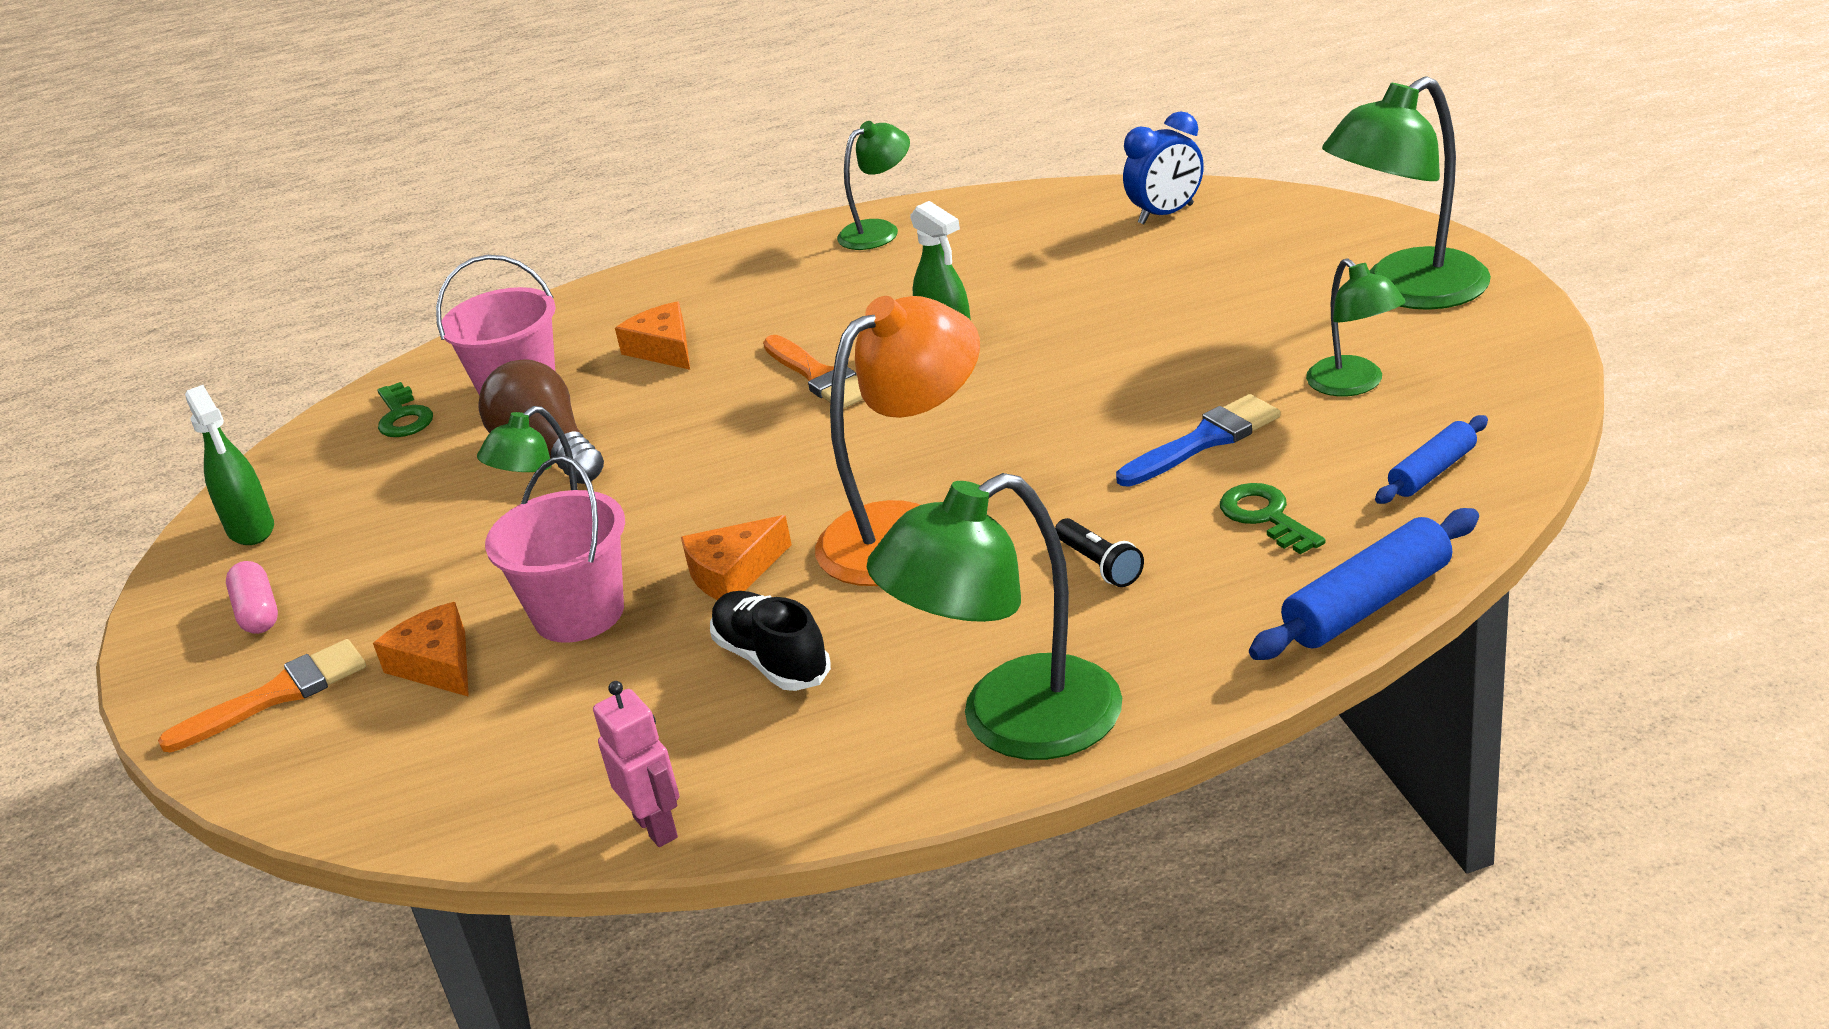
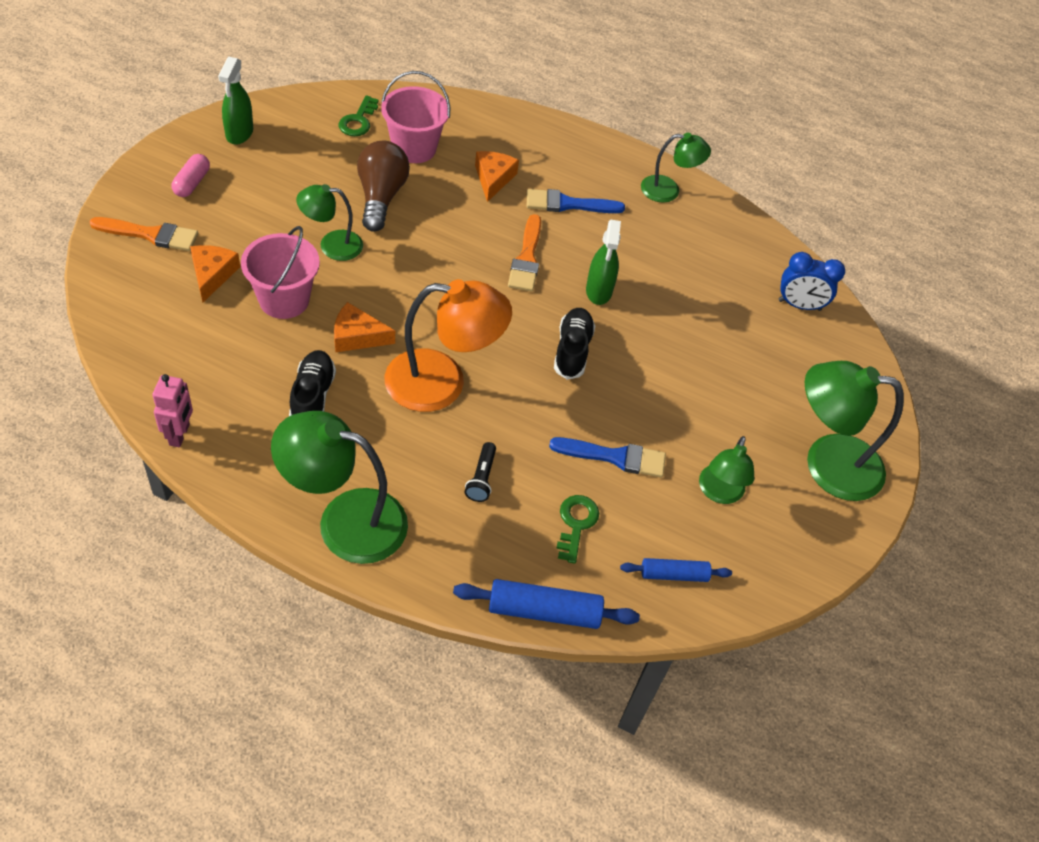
camera: 30 degrees right, 20 degrees up
none -> blue brush [527,189,625,213]
none -> black shoe [554,308,595,380]

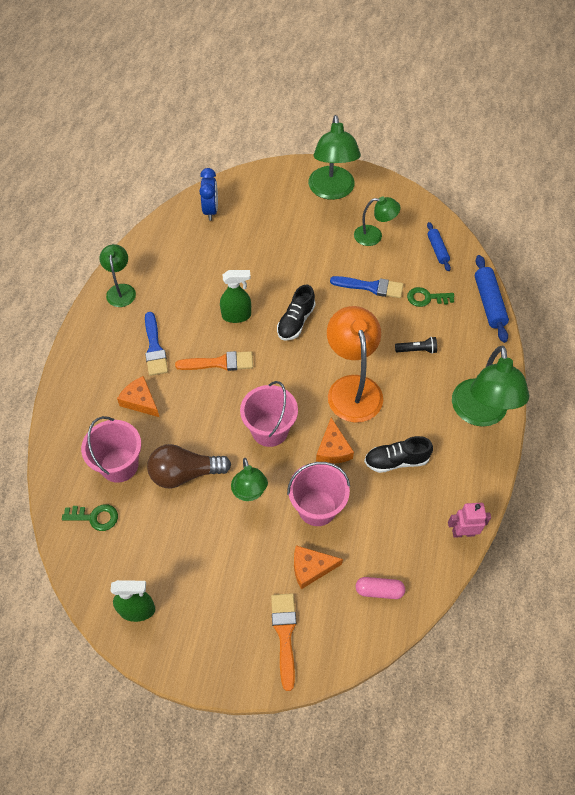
camera: 95 degrees left, 5 degrees up
pink capsule [171,154,210,197] -> pink capsule moved to [356,577,405,599]
orange cheese [475,151,519,202] -> orange cheese turned 45 degrees clockwise [117,376,159,417]
blue brush [549,437,666,478] -> blue brush turned 105 degrees clockwise [330,276,403,298]
black shoe [554,308,595,380] -> black shoe turned 60 degrees counterclockwise [277,284,316,341]
none -> pink bucket [240,381,298,447]

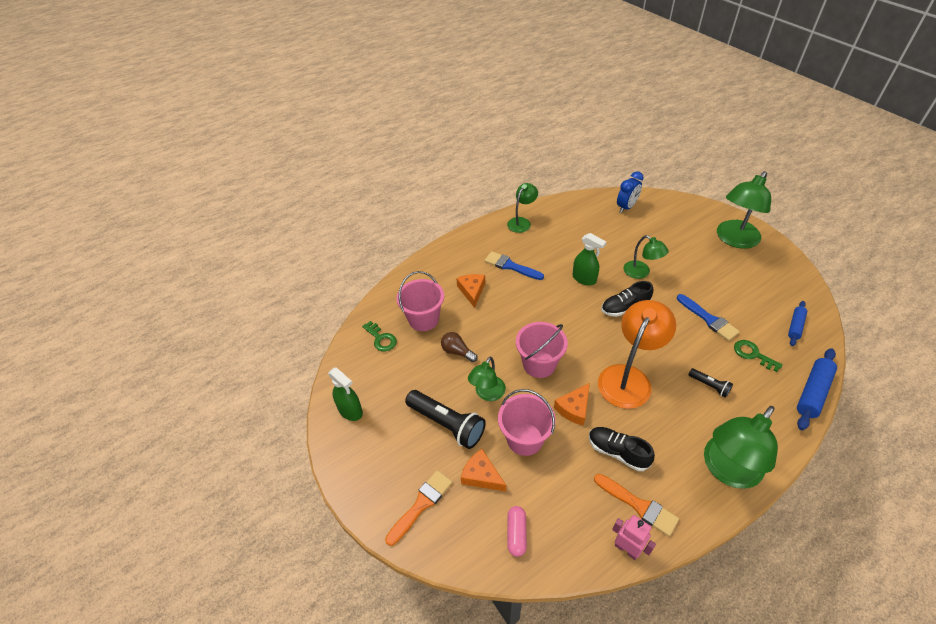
camera: 45 degrees right, 10 degrees down
blue brush [145,312,168,376] -> blue brush turned 90 degrees clockwise [484,251,544,280]
brown light bulb [147,444,231,488] -> brown light bulb [441,332,478,362], size x0.60
orange brush [175,351,253,371] -> orange brush moved to [594,474,679,536]
green lamp [354,196,400,246] -> green lamp moved to [624,235,669,279]
pink capsule [356,577,405,599] -> pink capsule turned 45 degrees clockwise [507,506,527,557]
none -> black flashlight [405,390,486,449]

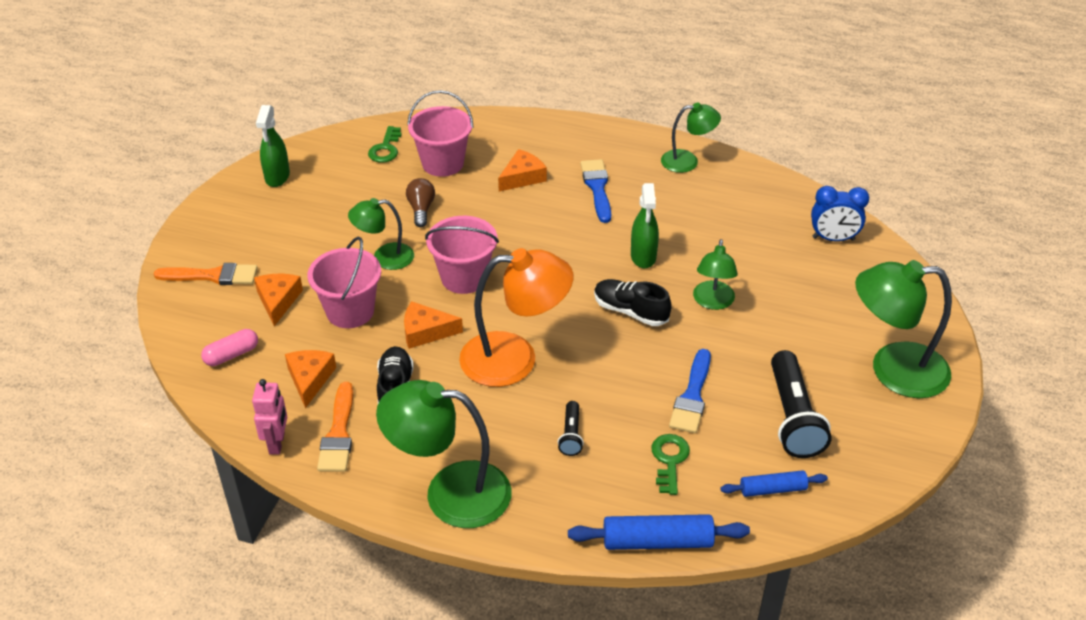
camera: 50 degrees right, 5 degrees down
black flashlight [405,390,486,449] -> black flashlight moved to [771,350,832,458]
none -> orange cheese [285,350,336,408]

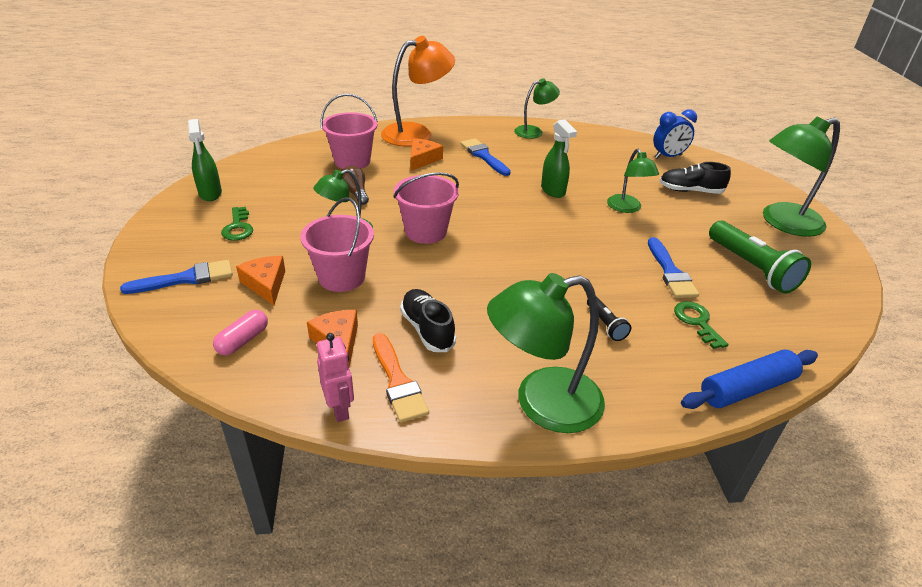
camera: 25 degrees left, 5 degrees down
orange brush [154,263,258,285] -> blue brush [120,260,233,294]
green key [368,126,402,163] -> green key moved to [221,207,253,241]
orange cheese [404,301,463,349] -> none
orange lamp [459,248,573,387] -> orange lamp moved to [381,36,455,146]
black shoe [594,279,672,326] -> black shoe moved to [659,162,731,194]
blue rolling pin [720,470,828,497] -> none
black flashlight [771,350,832,458] -> green flashlight [709,221,811,294]

